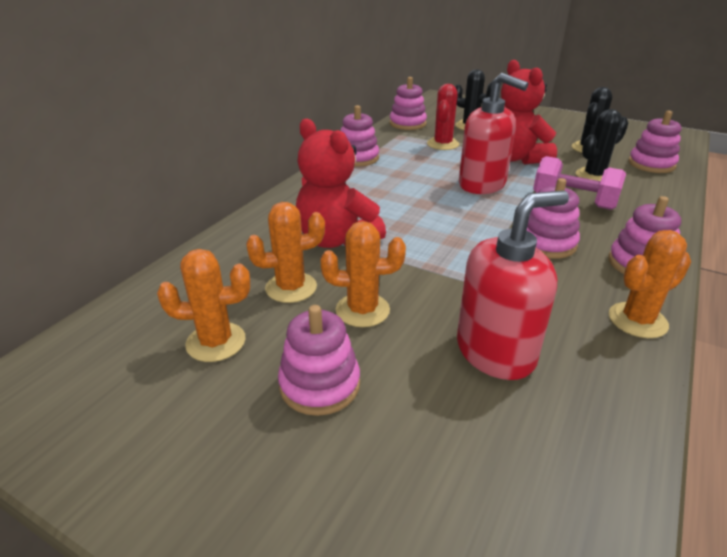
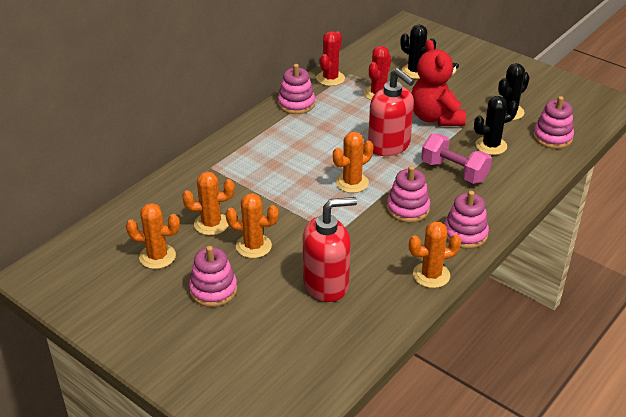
camera: 10 degrees right, 5 degrees up
red teddy bear [296,119,386,248] -> none
pink stacking toy [390,77,427,130] -> none
none -> red cactus [317,31,345,86]
none -> orange cactus [333,131,374,193]

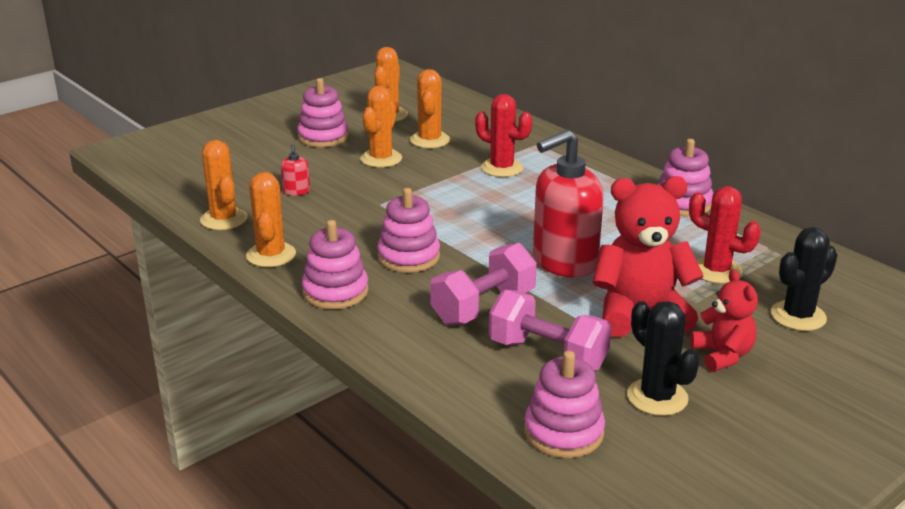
camera: 100 degrees right, 10 degrees down
red soap dispenser [303,197,357,302] -> red soap dispenser [281,144,310,196], size x0.41
red cactus [317,31,345,86] -> red cactus moved to [475,94,532,177]
orange cactus [333,131,374,193] -> orange cactus moved to [200,140,248,230]
black cactus [474,96,518,155] -> pink dumbbell [489,290,612,371]
none -> red teddy bear [690,269,758,372]

